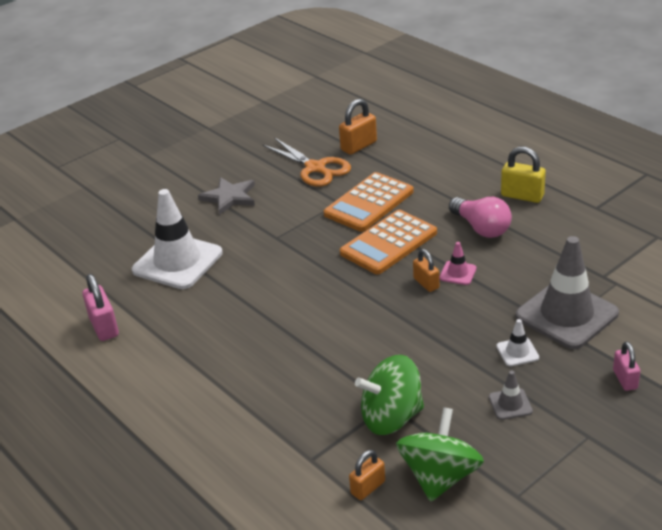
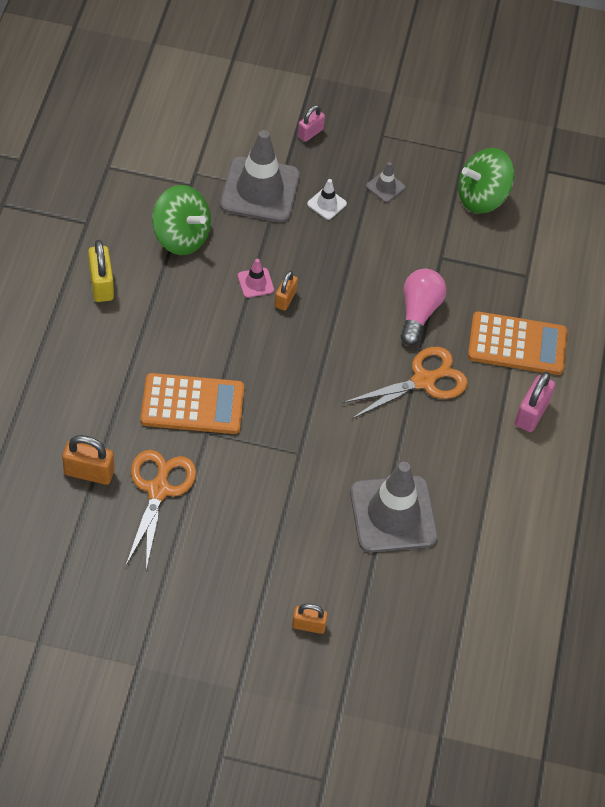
camera: 135 degrees left, 20 degrees up
pink padlock [82,274,119,341] -> pink padlock moved to [515,372,555,432]
white traffic cone [132,189,223,289] -> grey traffic cone [350,462,438,553]
grey star [198,177,255,215] -> none
orange calculator [340,210,437,274] -> orange calculator moved to [468,311,567,375]
orange padlock [349,450,385,500] -> orange padlock moved to [292,604,328,634]
green spinning top [355,355,424,435] -> green spinning top moved to [152,185,211,255]
pink light bulb [449,197,512,238] -> pink light bulb moved to [401,269,446,345]
none -> orange scissors [343,347,468,419]

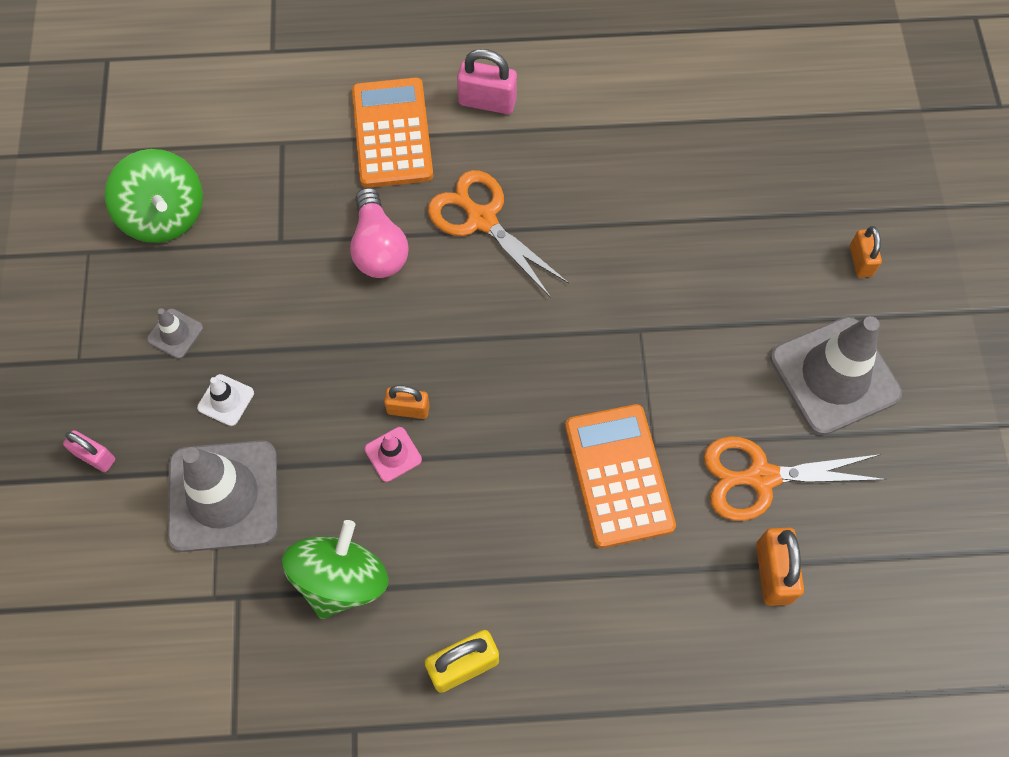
camera: 100 degrees left, 10 degrees up
grey traffic cone [350,462,438,553] -> grey traffic cone moved to [770,316,902,435]
pink light bulb [401,269,446,345] -> pink light bulb turned 105 degrees counterclockwise [350,187,409,278]

